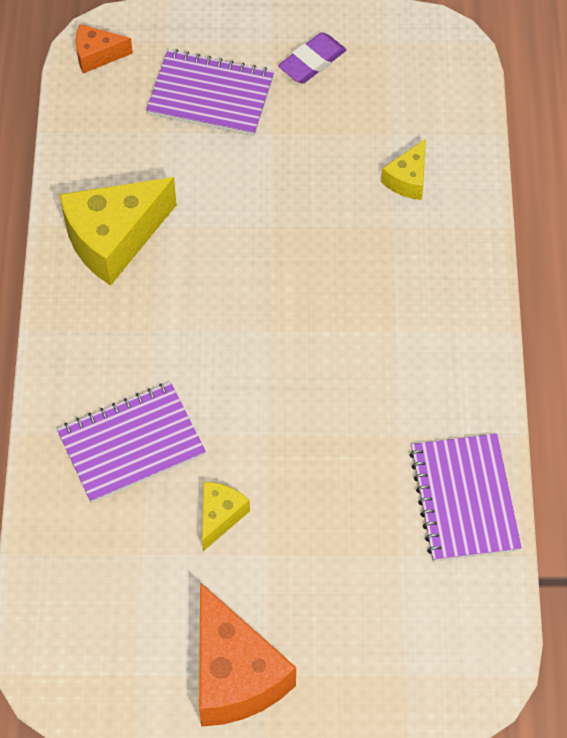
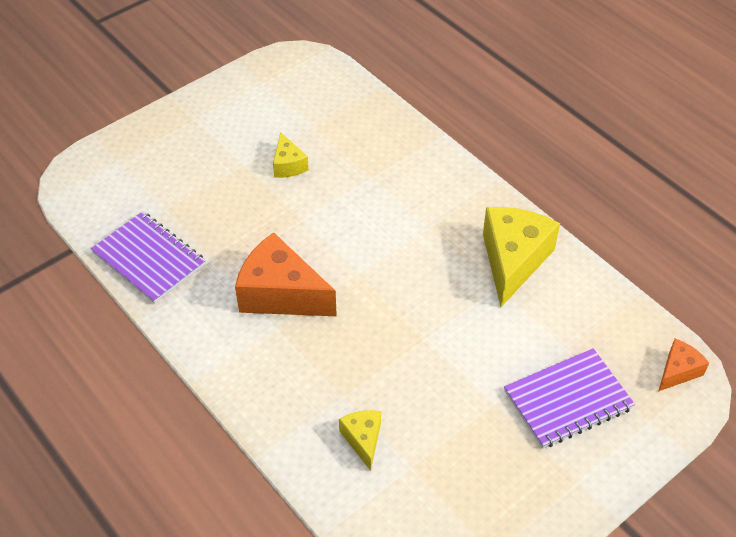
camera: 140 degrees right, 10 degrees down
purple notebook [57,382,206,503] -> none
orange cheese [199,582,296,727] -> orange cheese moved to [235,232,337,316]
purple eraser [278,32,346,83] -> none

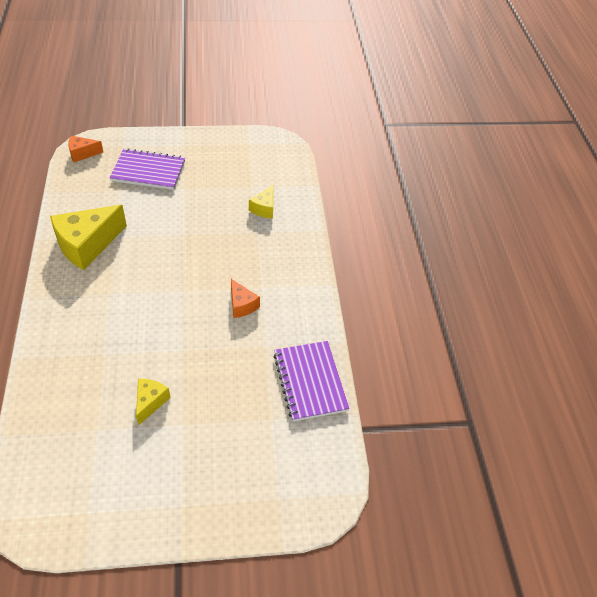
camera: 150 degrees left, 0 degrees up
orange cheese [235,232,337,316] -> orange cheese [231,279,260,318], size x0.51

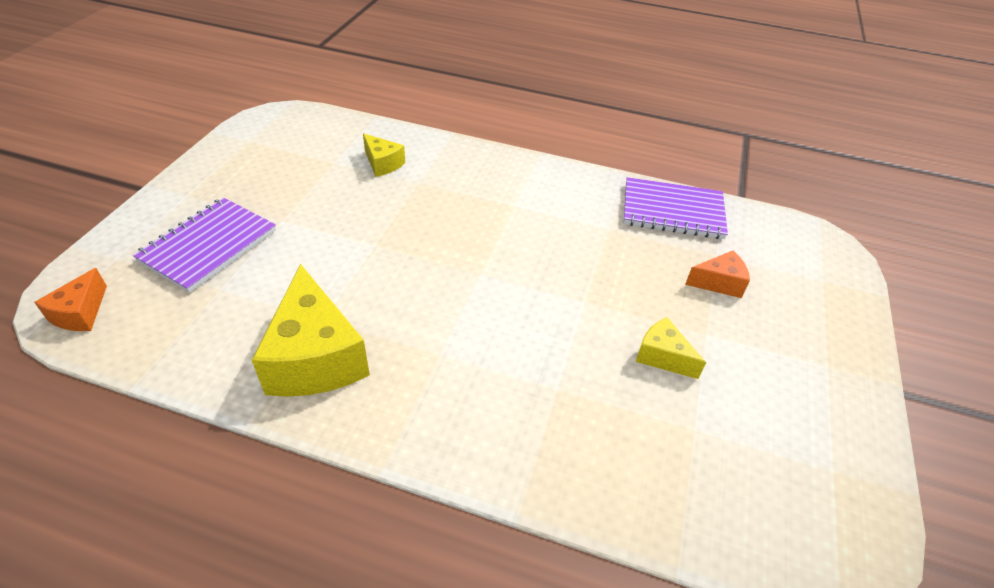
camera: 65 degrees left, 5 degrees down
orange cheese [231,279,260,318] -> orange cheese moved to [685,250,750,298]

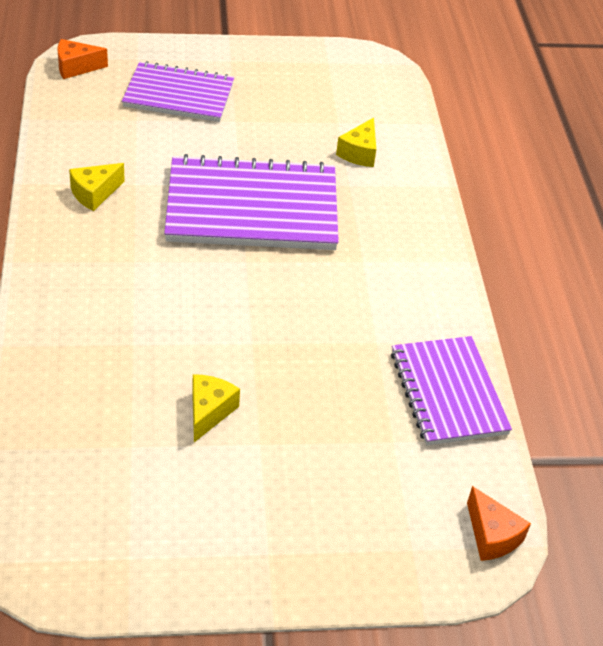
camera: 65 degrees right, 0 degrees up
yellow cheese [252,264,370,397] -> yellow cheese [69,163,125,211], size x0.51
orange cheese [685,250,750,298] -> orange cheese moved to [467,486,531,561]
none -> purple notebook [164,154,339,250]

